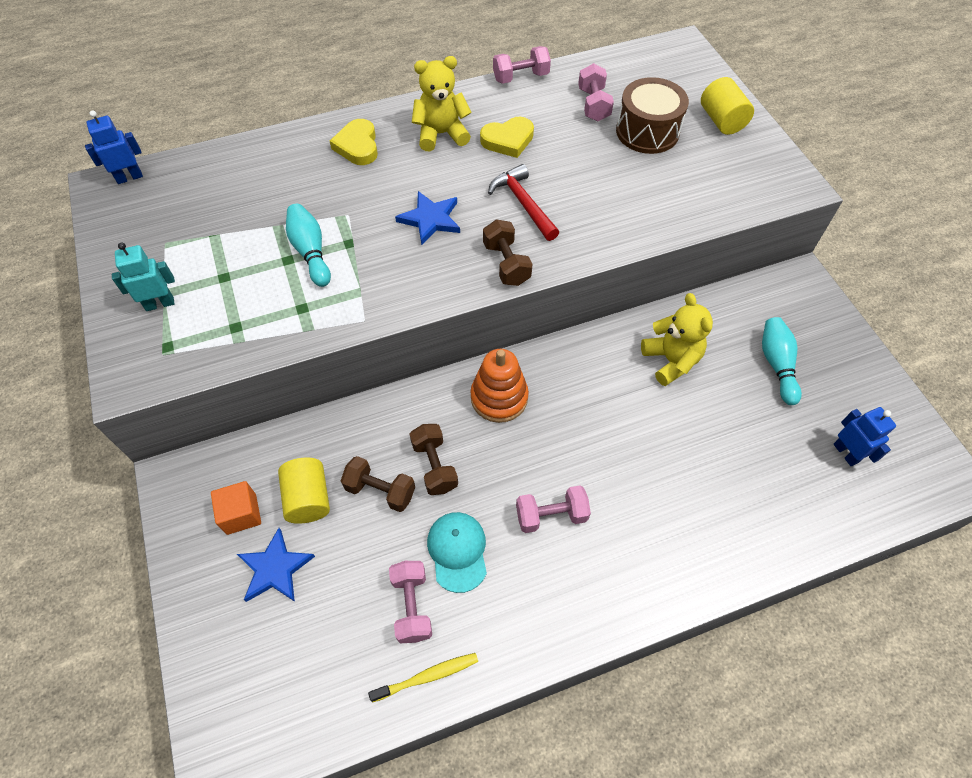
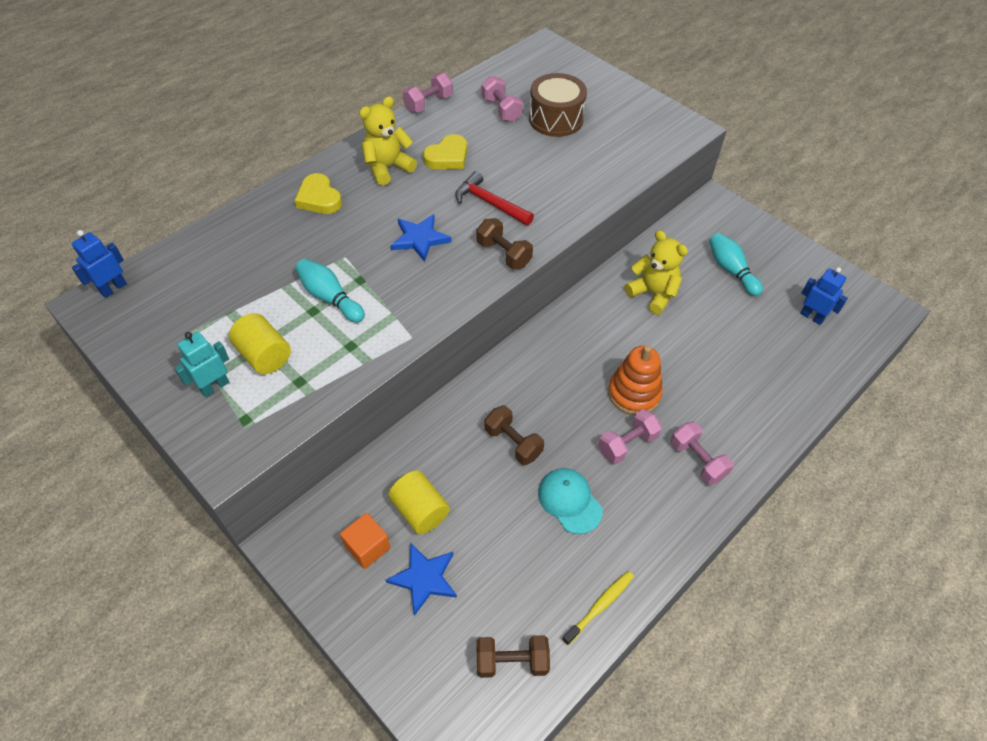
camera: 25 degrees left, 5 degrees down
brown dumbbell [341,456,415,512] -> brown dumbbell moved to [476,635,550,678]
pink dumbbell [389,561,432,643] -> pink dumbbell moved to [671,422,734,485]
orange stacking toy [470,349,529,423] -> orange stacking toy moved to [608,345,663,415]
yellow cylinder [701,77,754,135] -> yellow cylinder moved to [229,313,291,374]

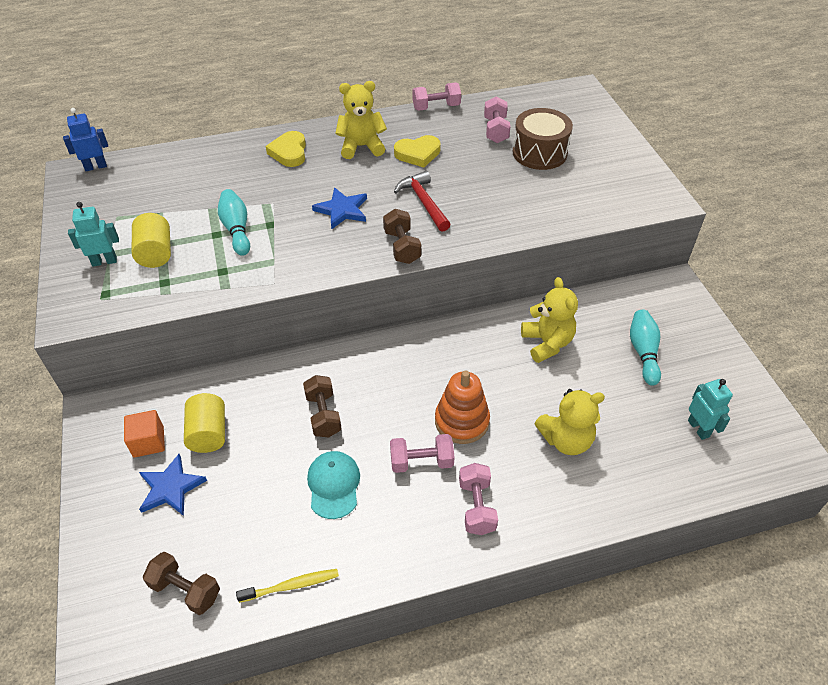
camera: 30 degrees right, 5 degrees down
blue robot [800,267,848,325] -> turquoise robot [688,379,733,440]
none -> yellow teddy bear [534,389,605,455]

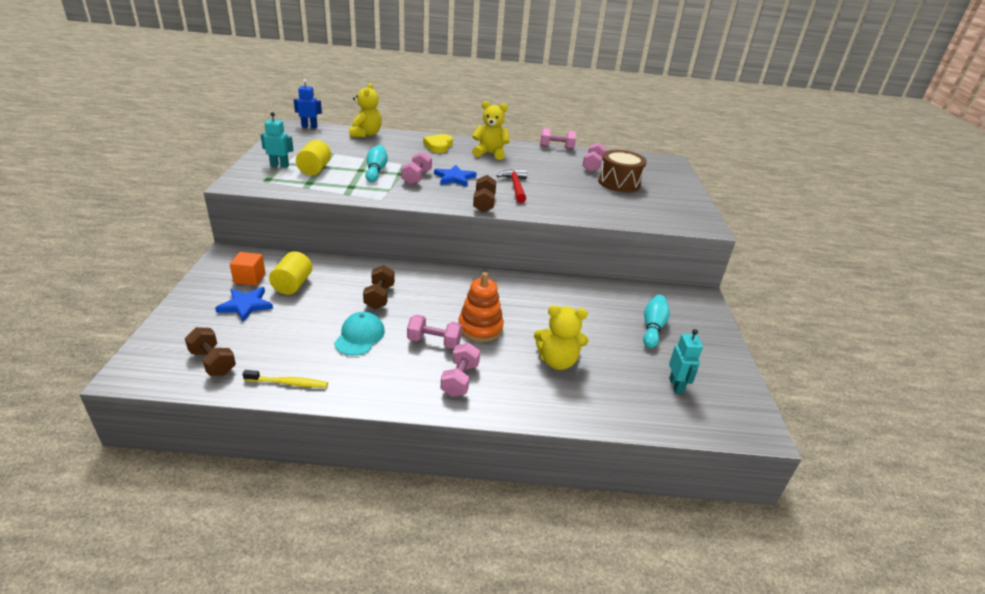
camera: 15 degrees right, 15 degrees down
yellow heart [394,135,441,168] -> none
yellow teddy bear [521,277,578,363] -> yellow teddy bear moved to [349,83,382,137]
none -> pink dumbbell [401,152,432,185]

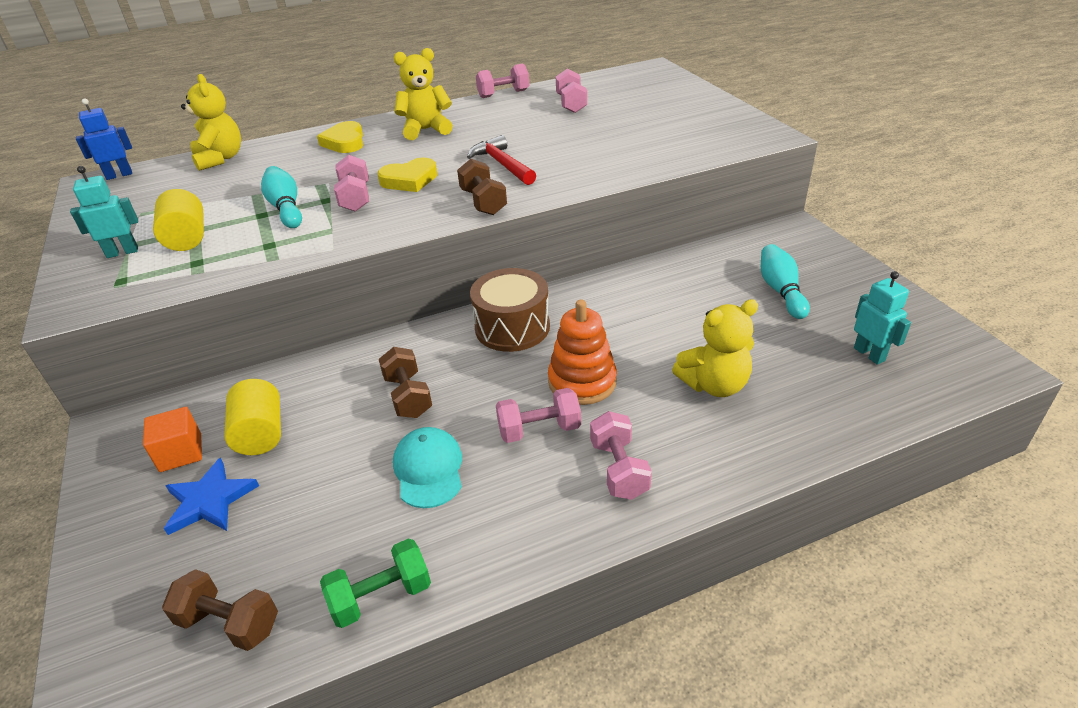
camera: 20 degrees left, 5 degrees up
yellow toothbrush [242,370,328,388] -> green dumbbell [320,538,431,628]
blue star [434,165,477,187] -> yellow heart [377,158,438,192]
brown drum [598,150,647,192] -> brown drum moved to [470,268,550,352]

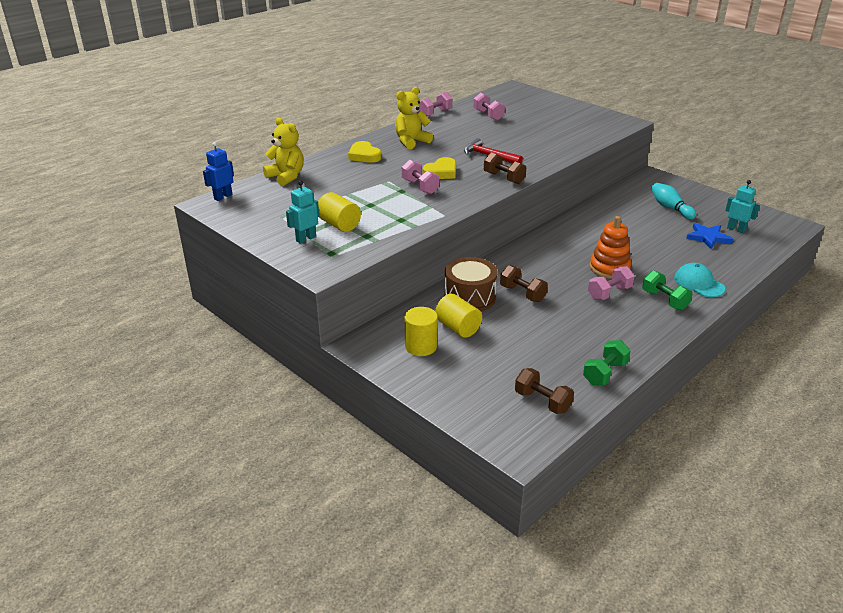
camera: 25 degrees left, 5 degrees down
orange cube [143,407,202,472] -> yellow cylinder [404,307,438,356]
brown dumbbell [162,569,278,651] -> brown dumbbell turned 45 degrees clockwise [515,368,574,414]
blue star [164,458,259,535] -> blue star moved to [686,223,733,249]
turquoise bowling pin [261,166,302,228] -> none
turquoise cap [393,427,462,508] -> turquoise cap moved to [674,263,725,297]
brown drum [470,268,550,352] -> brown drum moved to [444,257,497,311]
pink dumbbell [590,411,652,500] -> green dumbbell [642,270,693,310]
yellow teddy bear [672,299,758,397] -> none

